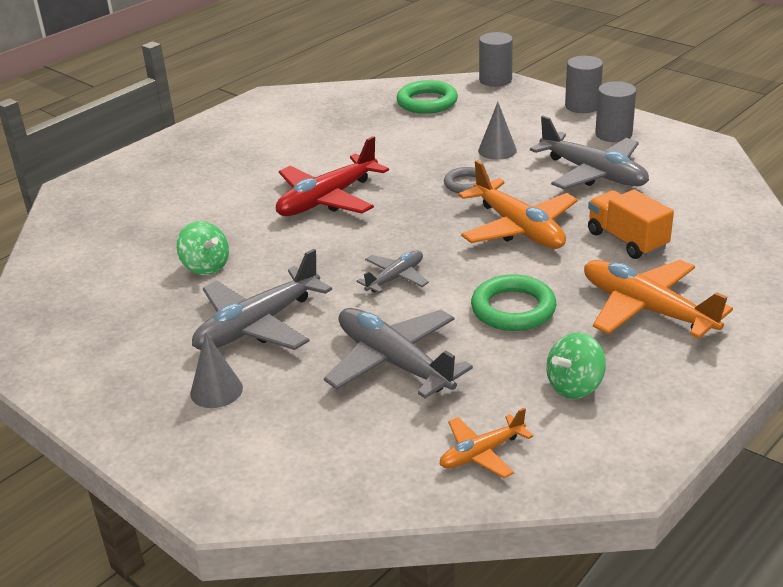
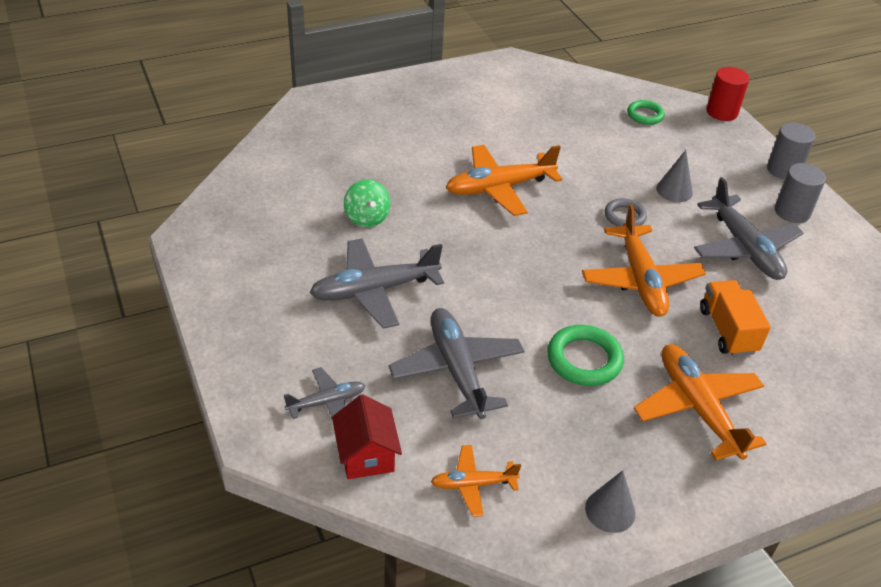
camera: 20 degrees right, 10 degrees up
grey cone [190,332,243,408] -> grey cone moved to [585,470,635,533]
red plane [276,136,389,216] -> orange plane [446,145,562,216]
grey plane [356,250,429,293] -> grey plane moved to [284,367,366,419]
green ring [397,80,458,114] -> green ring [627,100,665,125], size x0.65
grey cylinder [479,32,513,87] -> red cylinder [706,67,749,121]
green spinning top [546,333,606,399] -> none
none -> red house [332,394,402,479]

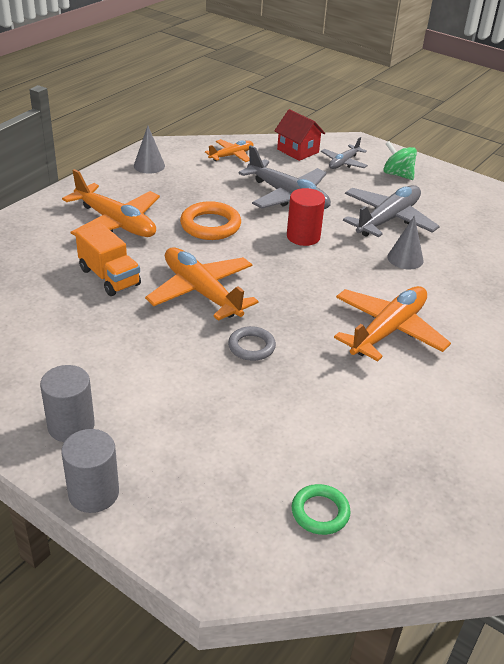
camera: 150 degrees right, 5 degrees down
green spinning top [344,180,390,227] -> green spinning top moved to [383,141,417,180]
green ring [547,325,624,386] -> orange ring [180,201,241,240]
grey cone [656,150,693,202] -> grey cone moved to [387,216,423,269]
grey plane [694,177,804,280] -> none
red cylinder [706,67,749,121] -> red cylinder moved to [287,188,325,246]

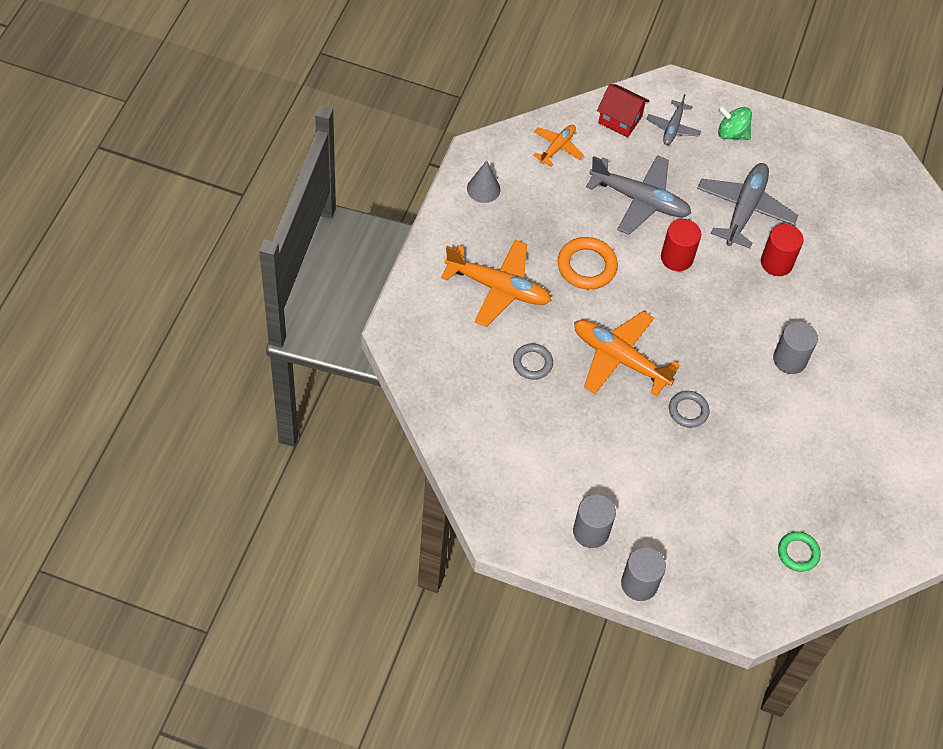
camera: 20 degrees left, 20 degrees up
orange truck [75,223,141,296] -> grey ring [513,343,553,380]
orange plane [334,286,451,362] -> grey cylinder [773,321,818,374]
grey cone [387,216,423,269] -> red cylinder [761,224,803,276]

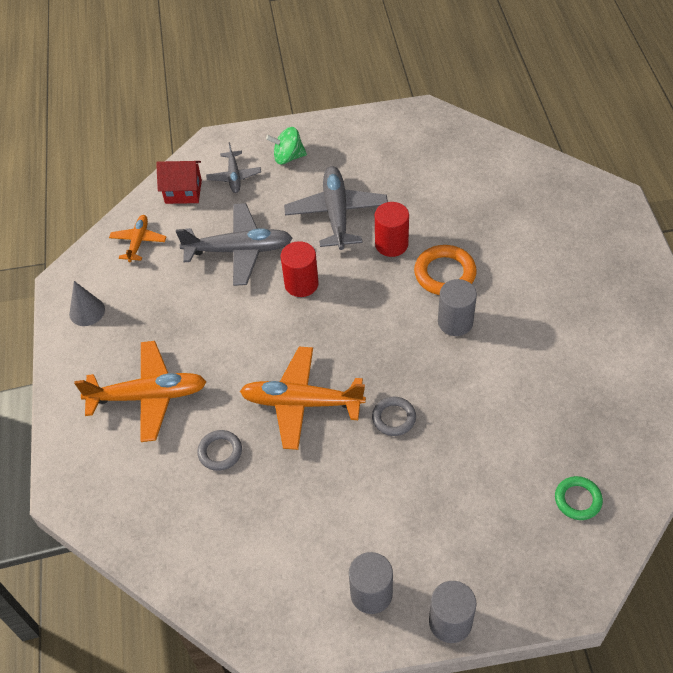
camera: 20 degrees left, 5 degrees down
orange ring [557,237,618,289] -> orange ring moved to [414,245,477,295]

